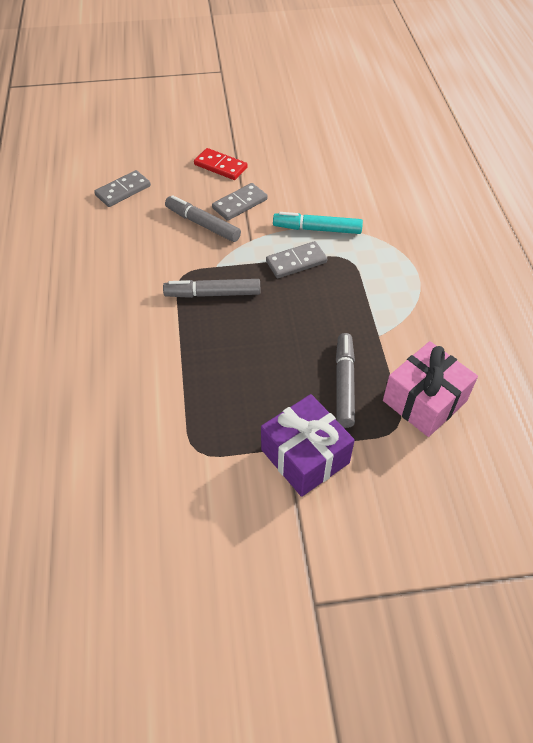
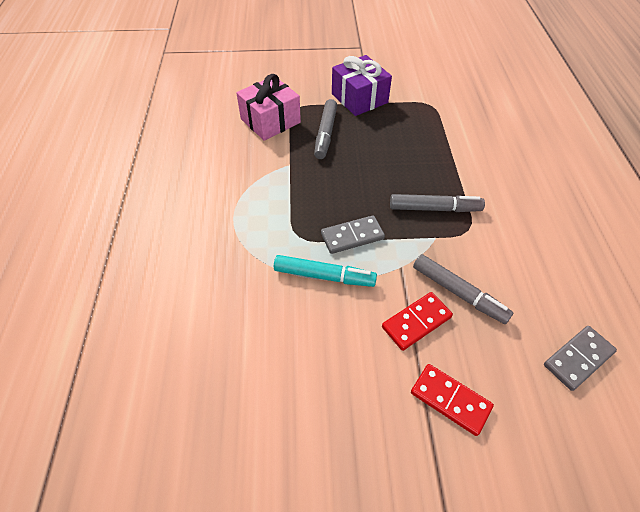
camera: 175 degrees left, 0 degrees up
grey domino [212,183,268,221] -> red domino [382,292,453,351]

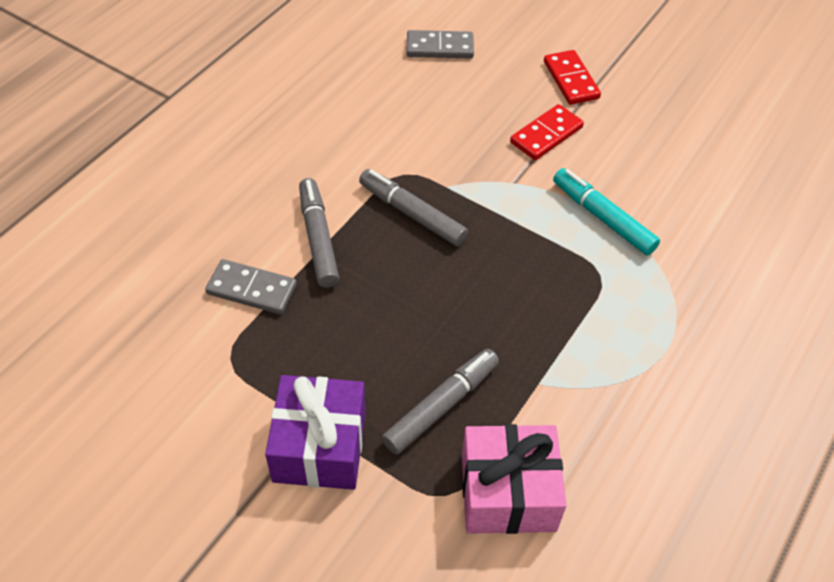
camera: 145 degrees left, 0 degrees up
grey domino [321,215,385,254] -> grey domino moved to [205,259,297,314]
red domino [382,292,453,351] -> red domino turned 45 degrees counterclockwise [510,104,584,160]
grey marker [413,254,513,324] -> grey marker moved to [299,178,339,288]

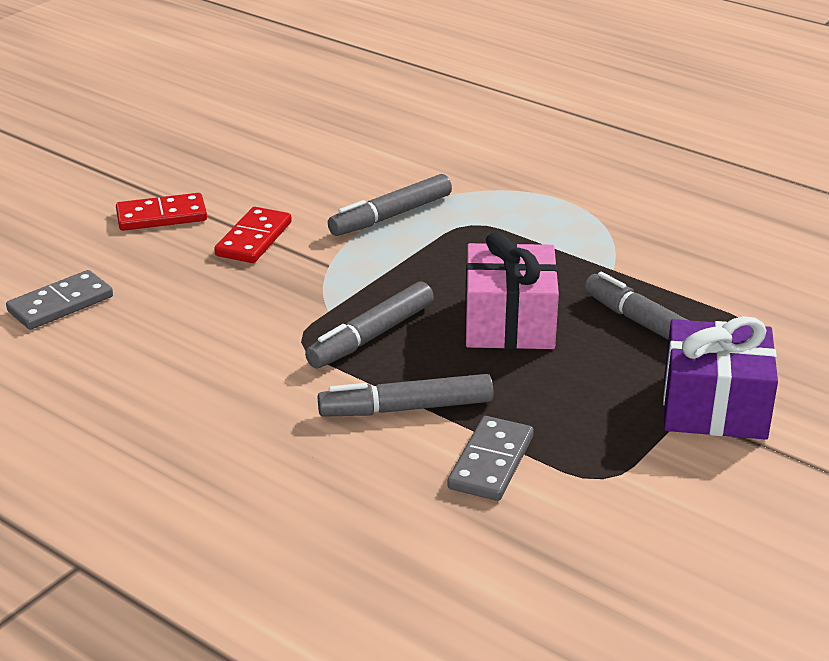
camera: 85 degrees left, 20 degrees down
grey domino [406,30,474,58] -> grey domino turned 45 degrees clockwise [6,270,113,330]
pink gift [462,424,567,534] -> pink gift moved to [465,232,559,349]
red domino [510,104,584,160] -> red domino turned 60 degrees clockwise [214,207,292,263]
turquoise marker [553,168,660,255] -> grey marker [328,174,452,236]

